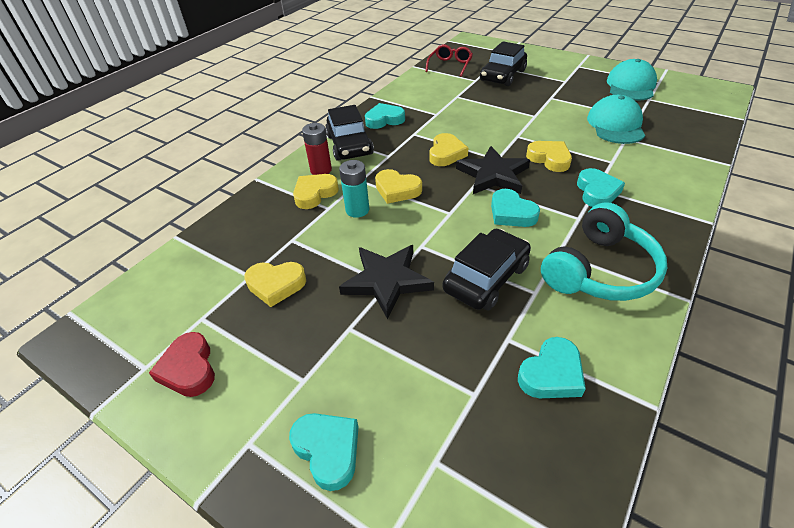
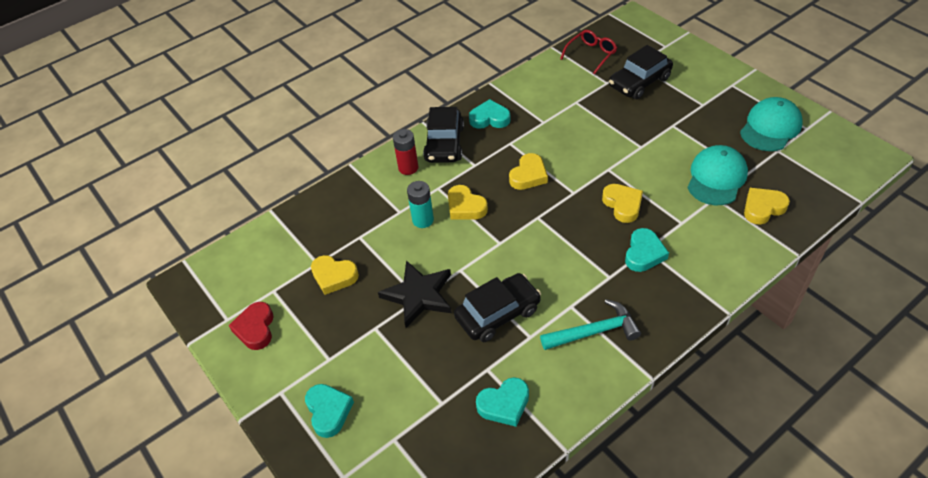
camera: 20 degrees right, 5 degrees up
yellow heart [293,174,339,209] -> yellow heart moved to [744,188,790,224]
black star [456,146,530,194] -> none
turquoise heart [491,189,540,227] -> none
turquoise headphones [541,202,667,301] -> turquoise hammer [540,299,641,350]

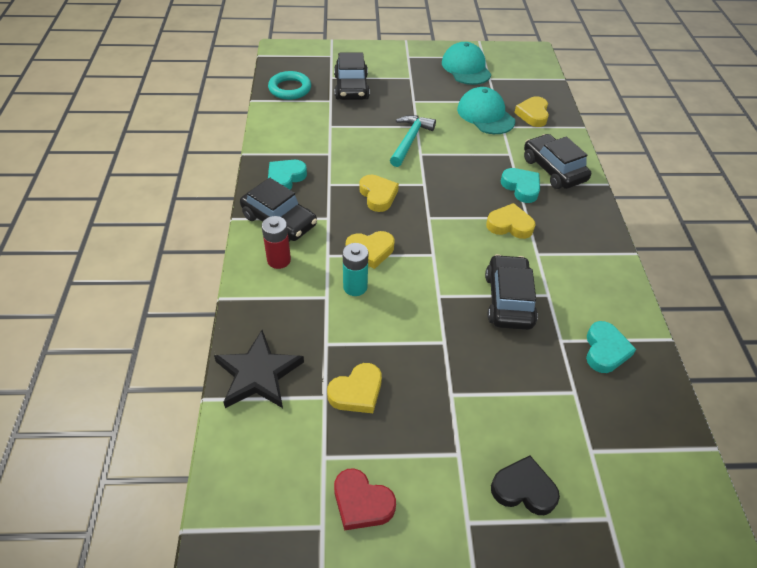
camera: 60 degrees left, 0 degrees up
turquoise heart [305,384,354,438] -> black heart [491,455,560,515]
black star [378,260,452,328] -> black star moved to [214,330,304,408]
turquoise hammer [540,299,641,350] -> turquoise hammer moved to [390,115,436,167]
red glasses [560,30,617,75] -> turquoise ring [268,71,311,100]
yellow heart [602,184,643,223] -> yellow heart moved to [486,203,536,239]
none -> black car [524,134,591,189]

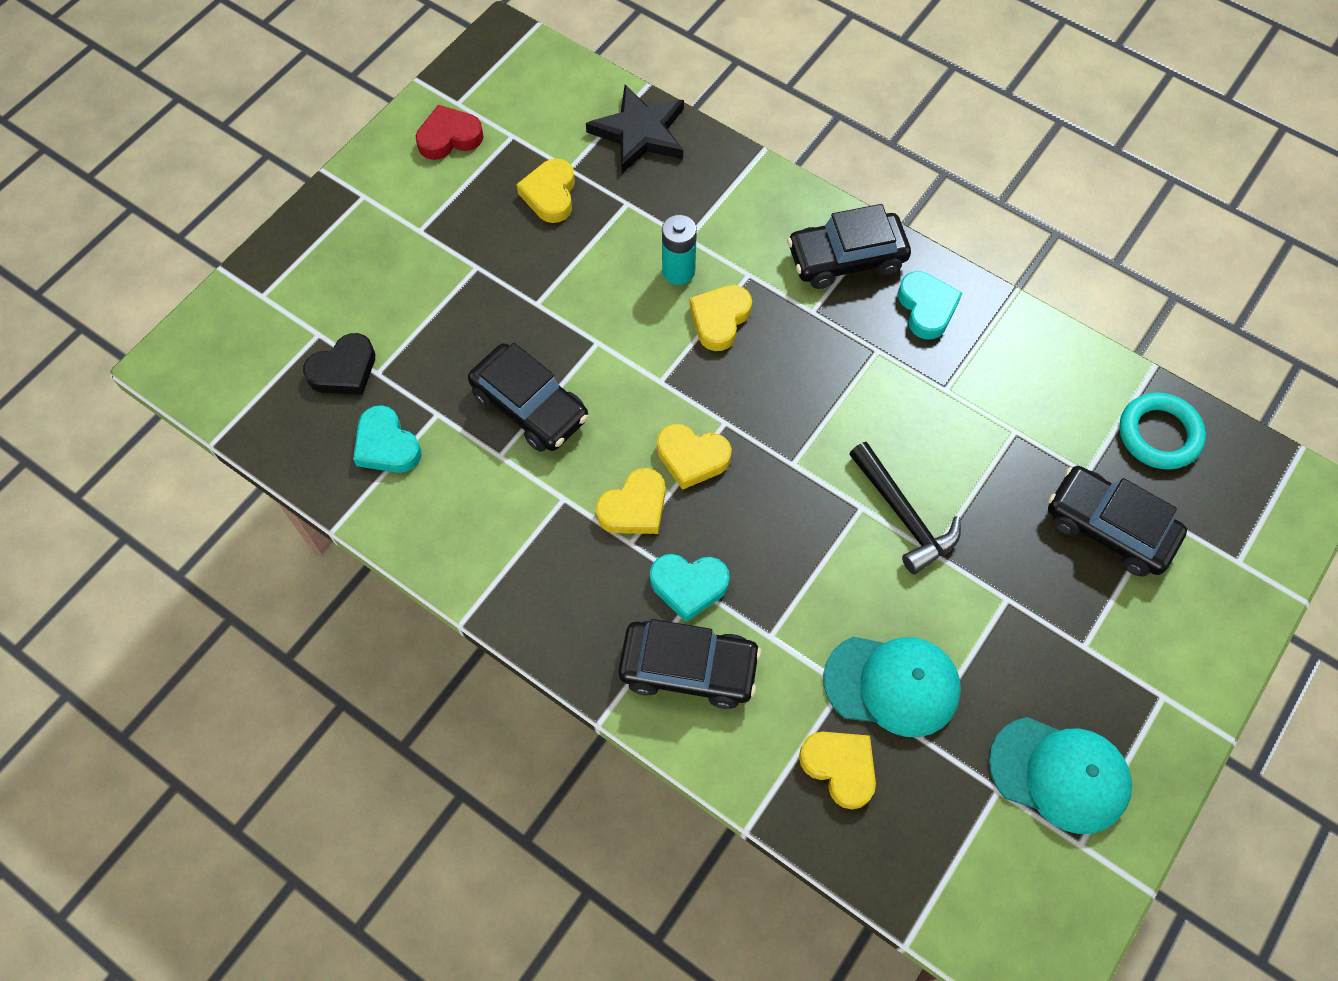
camera: 130 degrees right, 15 degrees up
red battery [262,216,291,269] -> none
yellow heart [359,175,399,212] -> yellow heart moved to [657,424,732,490]
turquoise hammer [390,115,436,167] -> black hammer [849,442,961,575]
black heart [491,455,560,515] -> black heart moved to [303,333,375,395]

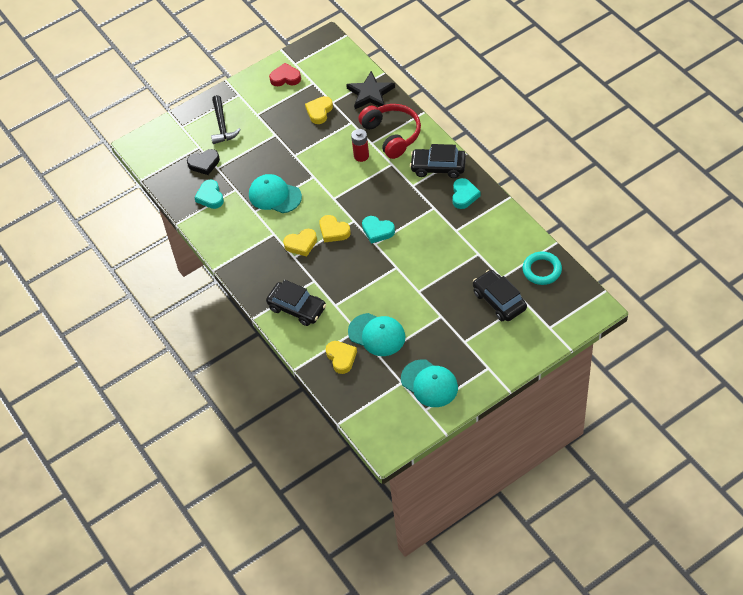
camera: 25 degrees right, 10 degrees down
black car [468,343,588,452] -> turquoise cap [249,174,302,213]
turquoise heart [650,554,730,622] -> turquoise heart moved to [362,216,395,244]
turquoise battery [662,215,697,285] -> red battery [351,129,369,162]
yellow heart [690,285,752,351] -> none
black hammer [849,442,961,575] -> black hammer moved to [211,95,241,144]
none -> red headphones [358,104,421,159]

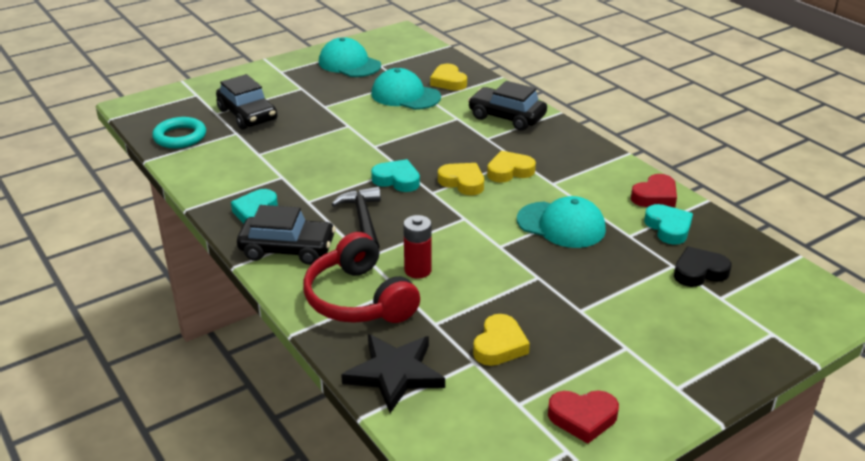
camera: 175 degrees right, 20 degrees down
black hammer [211,95,241,144] -> black hammer moved to [331,186,381,248]
none -> red heart [631,174,677,207]

